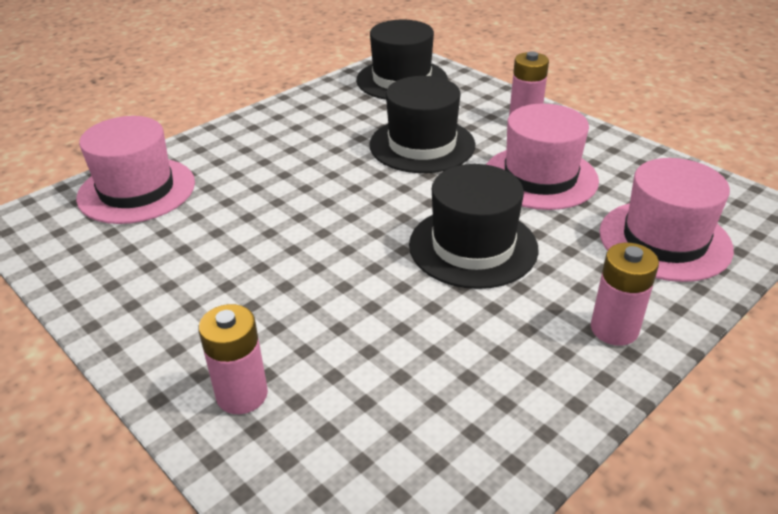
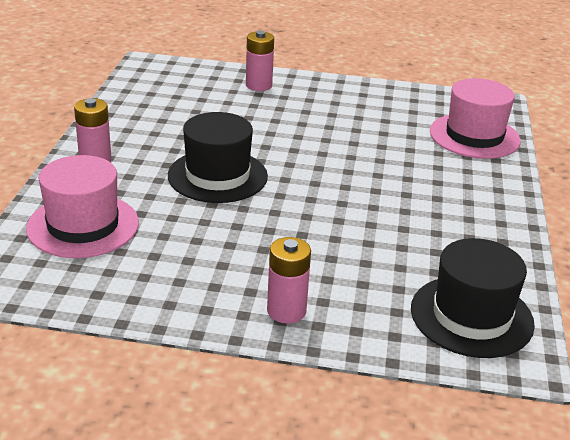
camera: 140 degrees right, 5 degrees down
black hat [369,76,475,173] -> none
pink hat [486,103,599,210] -> none

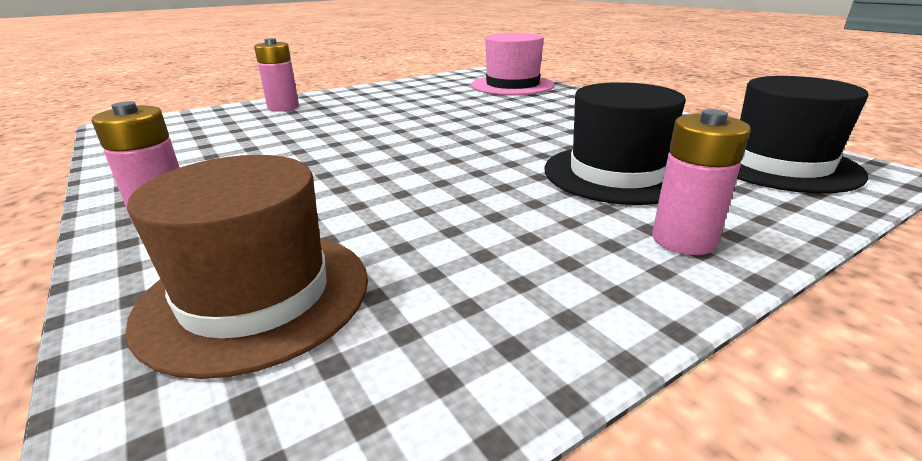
camera: 40 degrees left, 5 degrees down
pink hat [26,155,139,258] -> brown hat [125,155,368,379]
black hat [168,112,268,203] -> black hat moved to [544,82,686,205]

